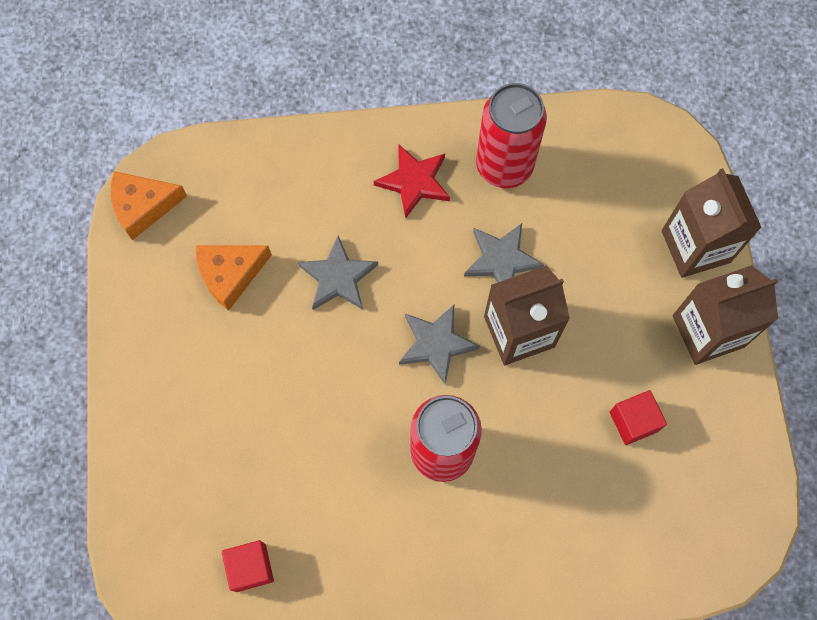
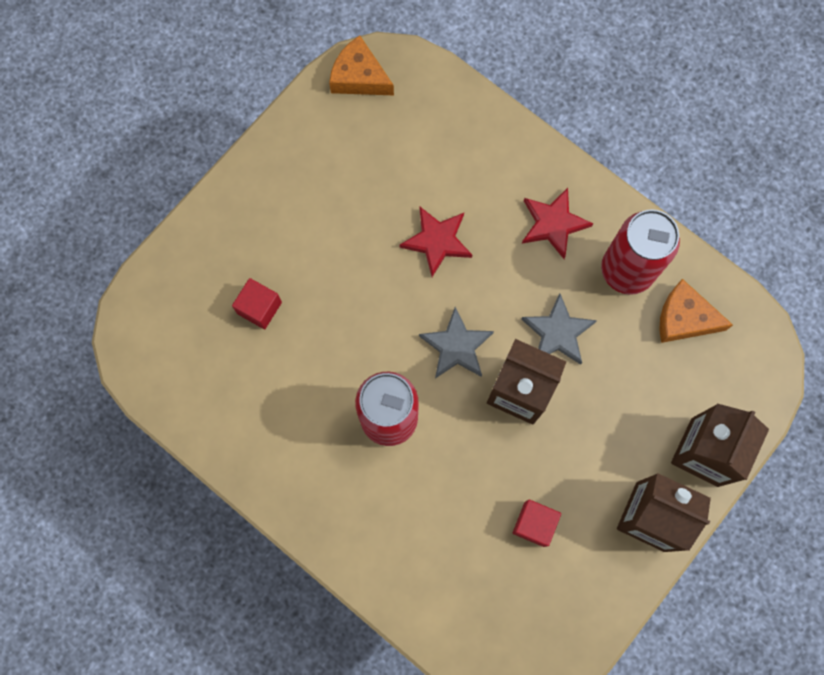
camera: 45 degrees right, 5 degrees up
orange cheese [196,246,272,311] -> orange cheese moved to [659,279,733,343]
red cube [222,540,274,592] -> red cube moved to [232,278,282,330]
grey star [298,236,378,310] -> red star [399,207,472,277]

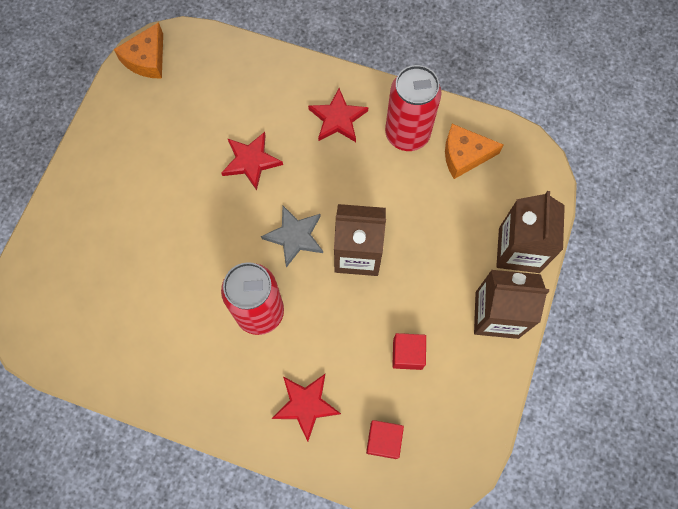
camera: 20 degrees left, 5 degrees down
red cube [232,278,282,330] -> red cube moved to [366,420,404,459]
orange cheese [329,36,394,95] -> orange cheese turned 75 degrees counterclockwise [114,22,163,79]
grey star [521,293,597,365] -> none
none -> red star [272,374,341,442]

